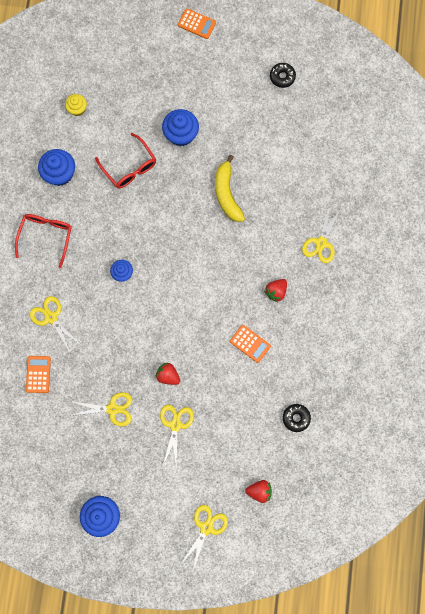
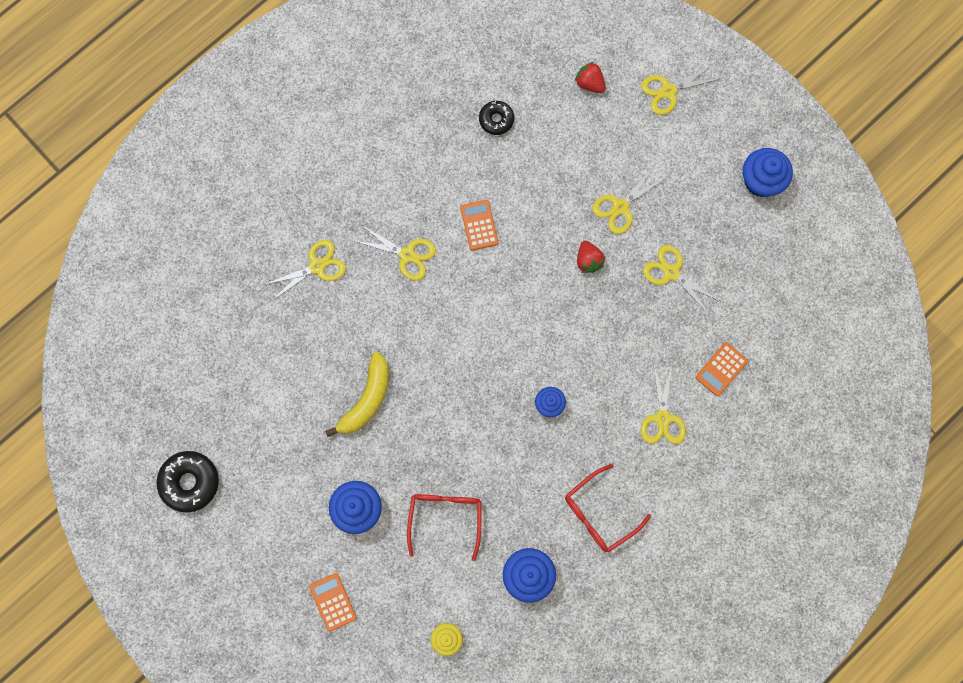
camera: 140 degrees left, 0 degrees up
orange calculator [178,9,216,39] -> orange calculator moved to [309,573,357,632]
red strawberry [264,279,287,302] -> yellow scissors [355,225,436,281]
black donut [270,63,296,88] -> black donut [156,451,219,513], size x1.62

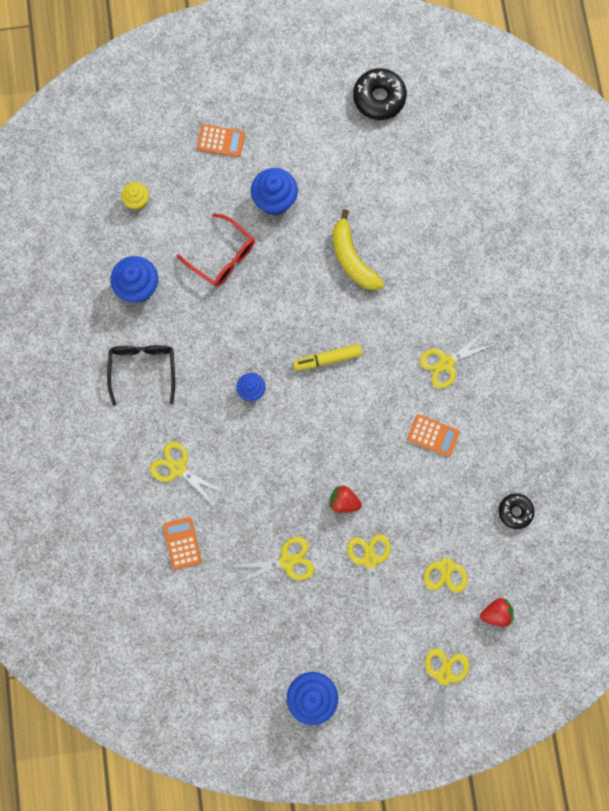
camera: 125 degrees right, 0 degrees up
yellow scissors [264,240,346,301] -> yellow scissors moved to [424,511,468,593]
red glasses [565,464,651,552] -> black glasses [107,345,175,406]
none -> yellow marker [293,344,362,371]

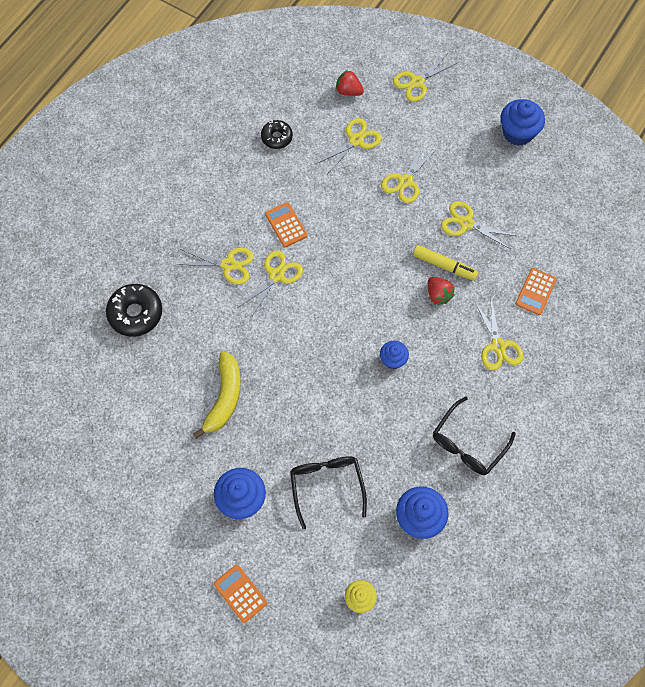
camera: 140 degrees left, 10 degrees down
red glasses [177,213,255,287] -> black glasses [290,456,367,530]
yellow marker [293,344,362,371] -> yellow marker moved to [413,245,478,281]
red strawberry [329,486,362,513] -> red strawberry moved to [428,277,455,305]
black donut [353,68,407,120] -> black donut moved to [106,284,162,337]
none -> yellow scissors [239,251,303,318]

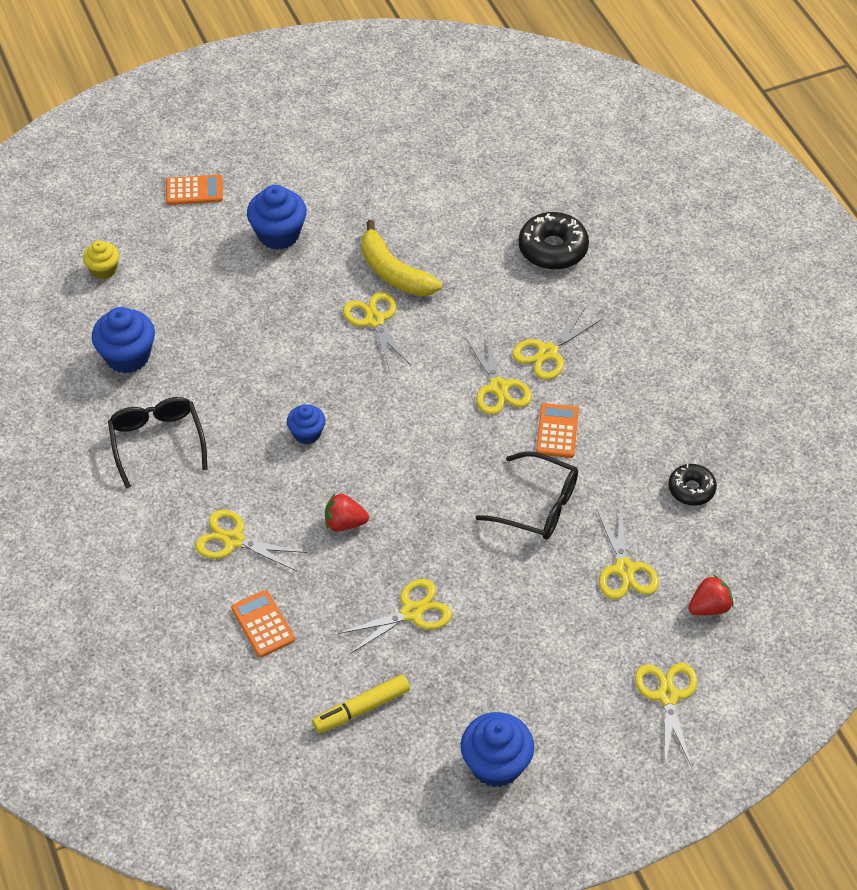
camera: 125 degrees right, 15 degrees down
orange calculator [265,202,307,247] -> orange calculator turned 90 degrees counterclockwise [536,403,579,458]
black glasses [290,456,367,530] -> black glasses moved to [476,452,578,540]
yellow scissors [381,143,438,203] -> yellow scissors moved to [343,292,411,371]
yellow marker [413,245,478,281] -> yellow marker moved to [312,675,410,733]

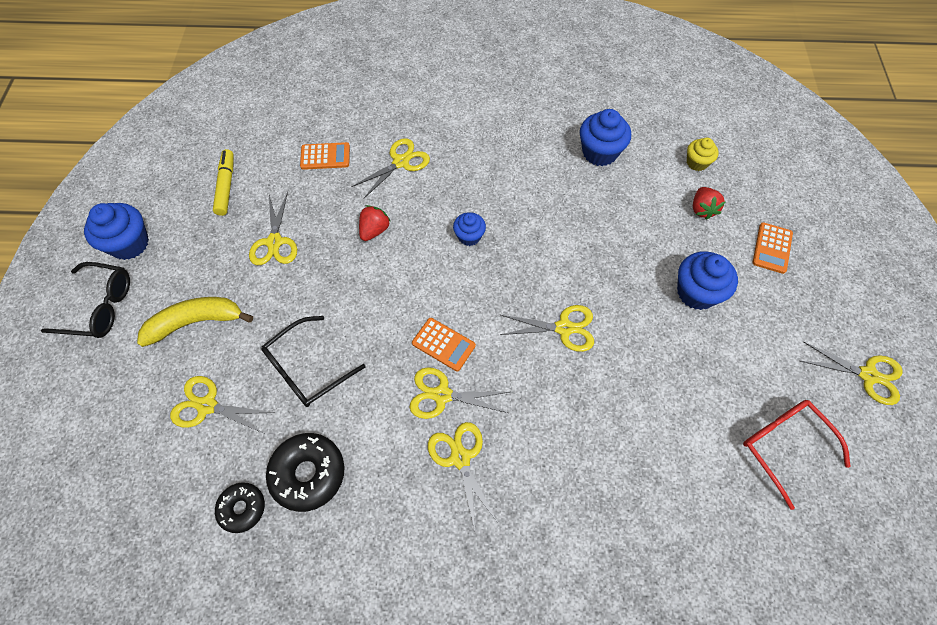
camera: 115 degrees right, 10 degrees up
black glasses [108,397,208,489] -> black glasses moved to [41,262,130,338]
yellow banana [361,220,442,296] -> yellow banana moved to [137,297,253,347]
black donut [519,212,589,270] -> black donut moved to [266,433,345,512]
orange calculator [536,403,579,458] -> orange calculator moved to [412,318,476,371]
yellow scissors [635,663,697,767] -> yellow scissors moved to [801,342,903,405]
red strawberry [688,575,734,615] -> red strawberry moved to [693,187,725,220]
none -> red glasses [743,400,851,510]

